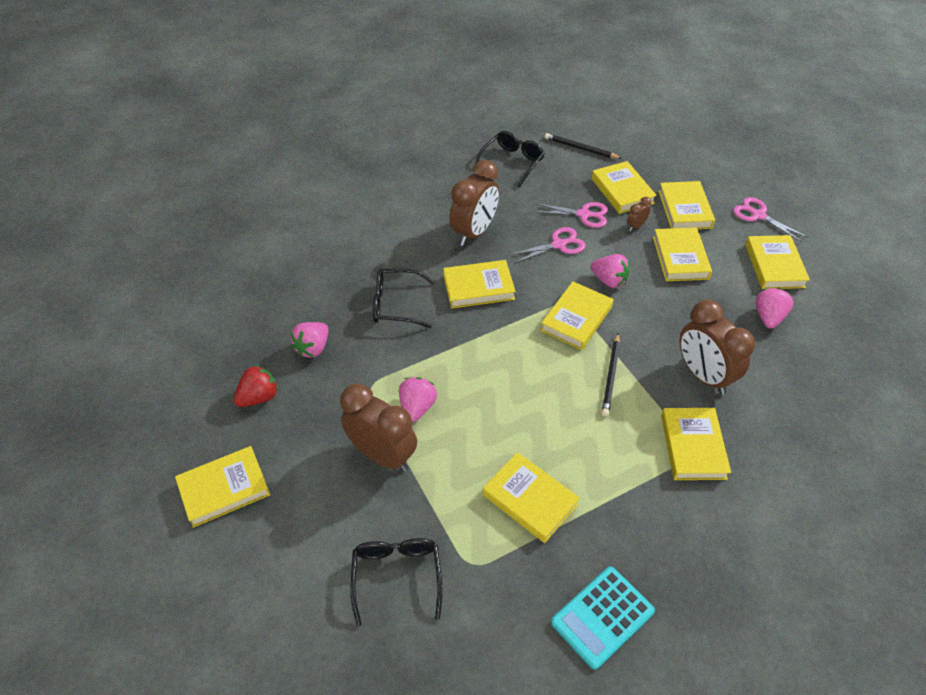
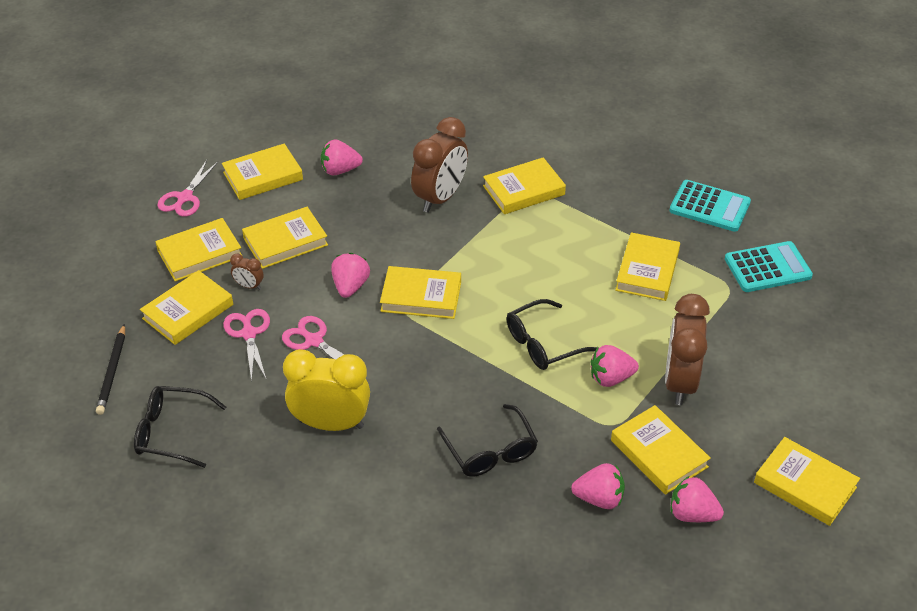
camera: 115 degrees left, 5 degrees down
red strawberry [234,365,278,407] -> pink strawberry [671,476,724,522]
black glasses [350,538,443,626] -> black glasses moved to [506,299,599,370]
yellow book [443,260,516,309] -> yellow book moved to [611,405,711,495]
brown clock [449,160,499,246] -> yellow clock [283,349,370,431]
black pencil [601,333,620,417] -> none
none -> turquoise calculator [725,241,813,292]

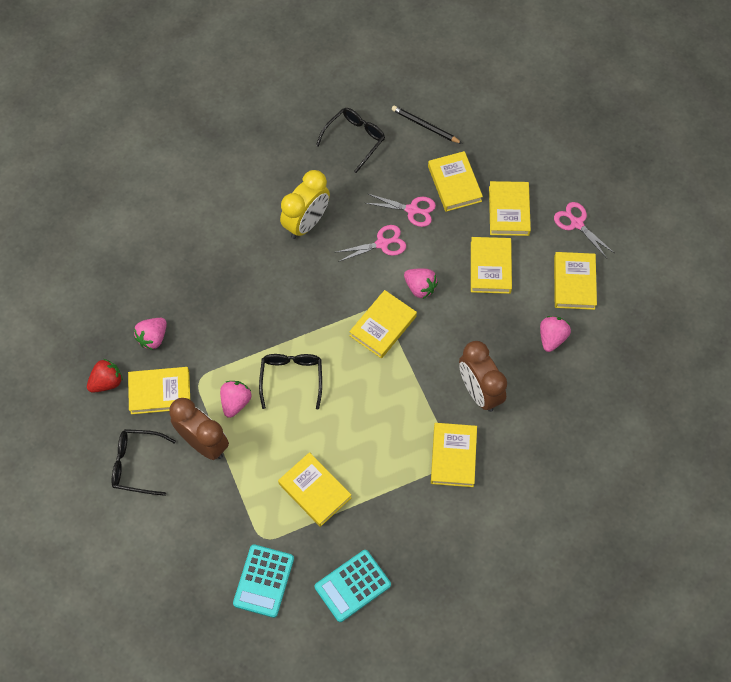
camera: 120 degrees right, 20 degrees up
brown clock [230,253,264,290] -> none
black glasses [437,404,538,477] -> black glasses moved to [112,429,176,496]
pink strawberry [671,476,724,522] -> red strawberry [87,359,123,393]
yellow book [754,437,860,526] -> none

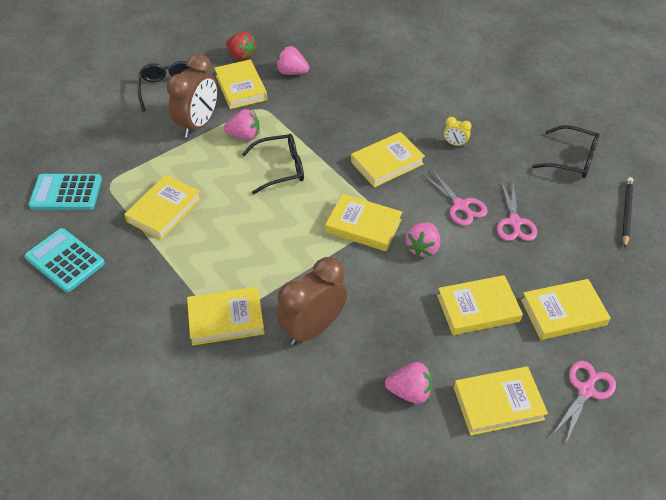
camera: 75 degrees right, 15 degrees down
yellow clock [280,170,330,239] -> yellow clock [444,117,472,147], size x0.44
yellow book [428,151,483,212] -> yellow book moved to [351,132,425,188]

